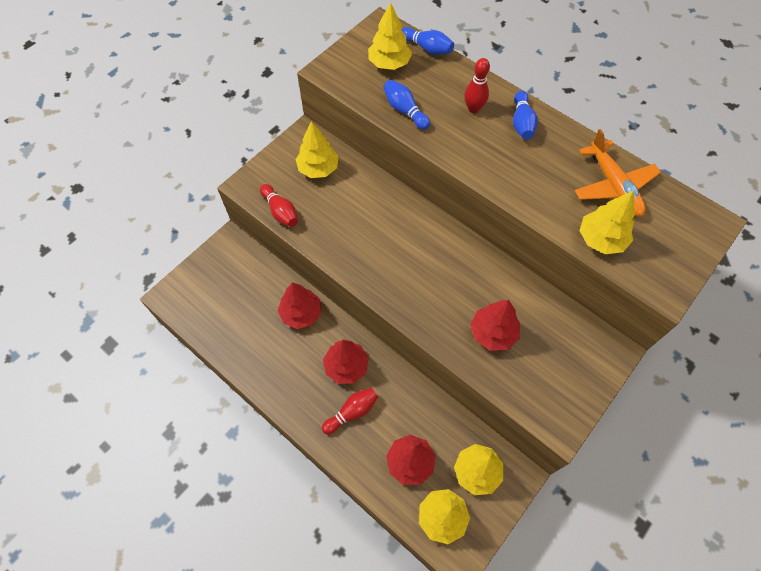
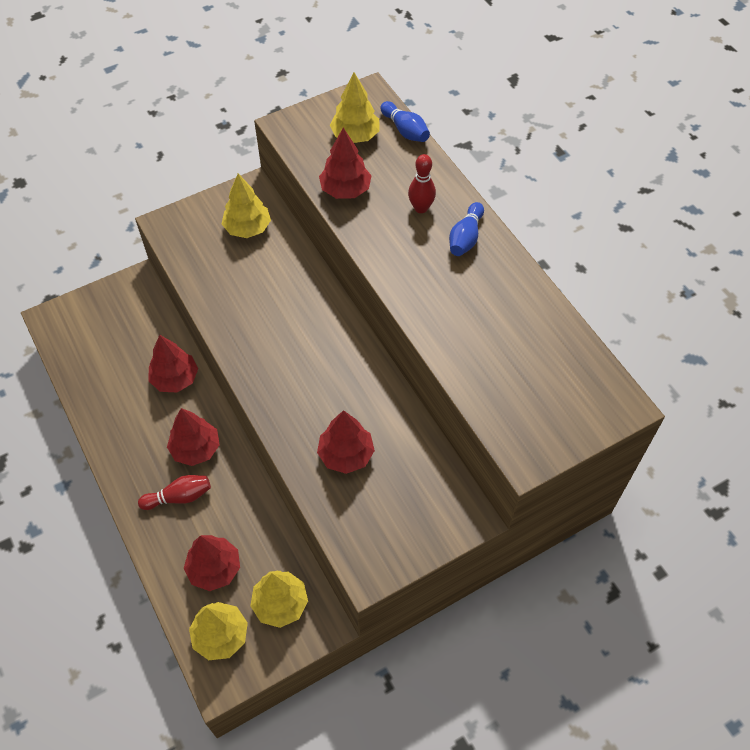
camera: 20 degrees right, 5 degrees down
red bowling pin [260,184,298,227] -> none
blue bowling pin [383,80,430,130] -> red tree [319,128,372,199]
orange plane [574,129,661,216] -> none
yellow tree [579,191,635,254] -> none

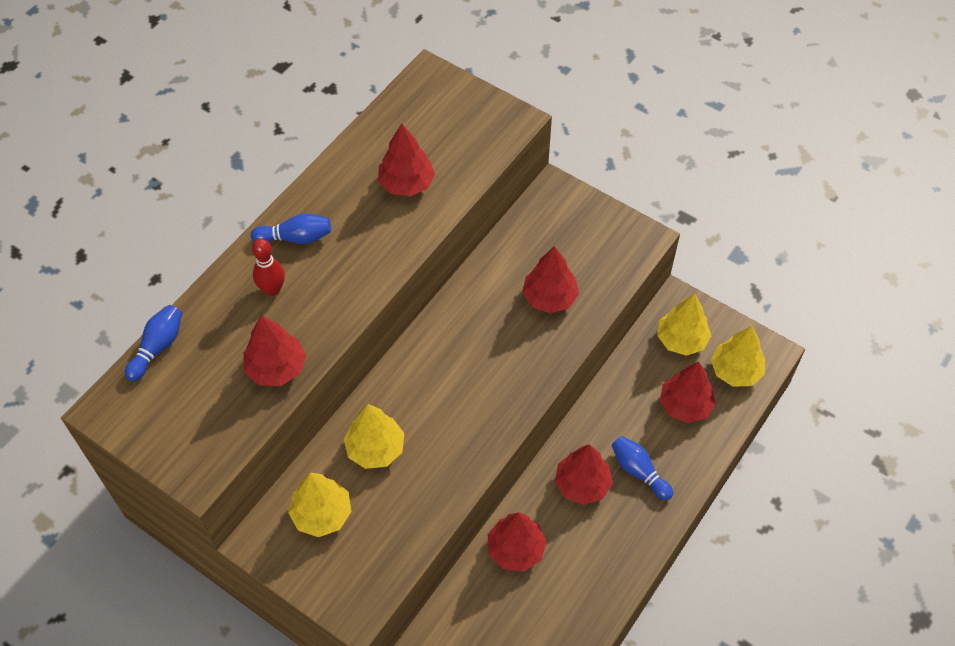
camera: 115 degrees left, 0 degrees up
red bowling pin [138,475,211,510] -> blue bowling pin [611,436,673,500]
yellow tree [330,72,380,143] -> yellow tree moved to [344,404,405,469]
none -> red tree [378,123,435,196]

